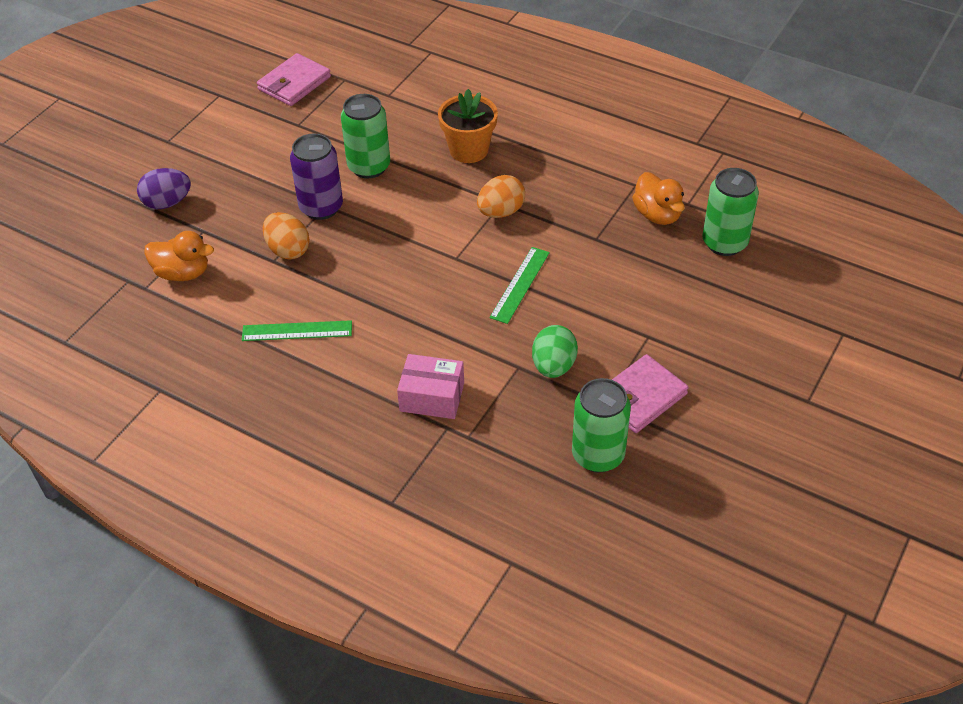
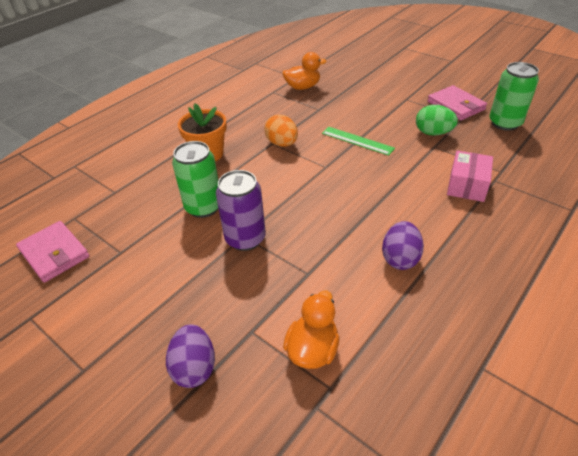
camera: 80 degrees left, 5 degrees down
green ruler [242,320,352,341] -> purple egg [382,221,424,270]
orange egg [263,212,310,259] -> none
green can [702,168,759,256] -> none

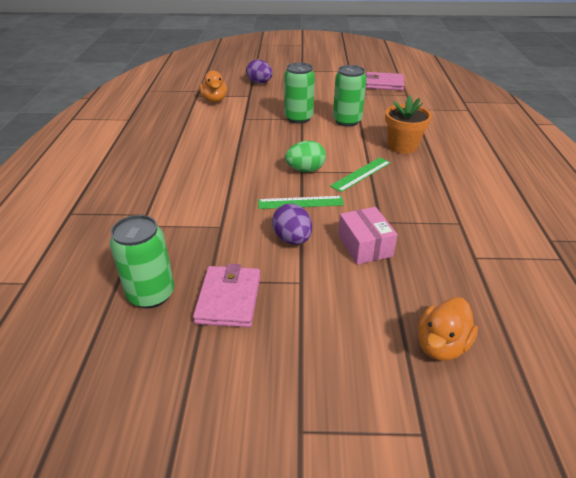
camera: 140 degrees right, 5 degrees down
purple can [216,170,266,251] -> green can [284,62,315,124]
orange egg [264,114,298,147] -> green ruler [330,157,391,192]
orange duck [282,52,327,90] -> orange duck moved to [418,297,478,361]
purple egg [382,221,424,270] -> purple egg moved to [272,203,312,245]
green egg [416,105,458,136] -> green egg moved to [285,141,326,172]
pink wallet [428,85,487,121] -> pink wallet turned 75 degrees clockwise [193,264,260,328]
pink box [447,151,493,202] -> pink box moved to [338,207,398,265]

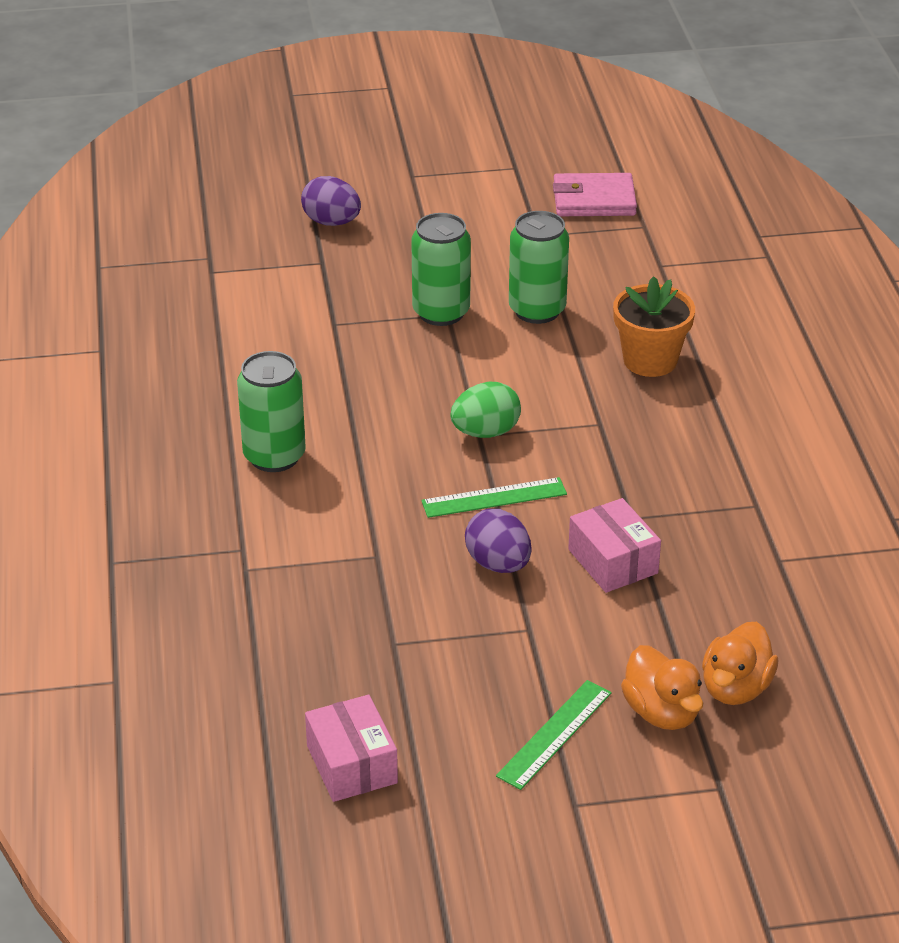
camera: 10 degrees left, 0 degrees up
green can [110,215,174,309] -> green can moved to [237,351,306,472]
pink wallet [193,264,260,328] -> none
orange duck [199,71,227,103] -> orange duck moved to [621,645,703,730]
green ruler [330,157,391,192] -> green ruler moved to [496,680,612,790]
none -> pink box [305,695,398,802]

